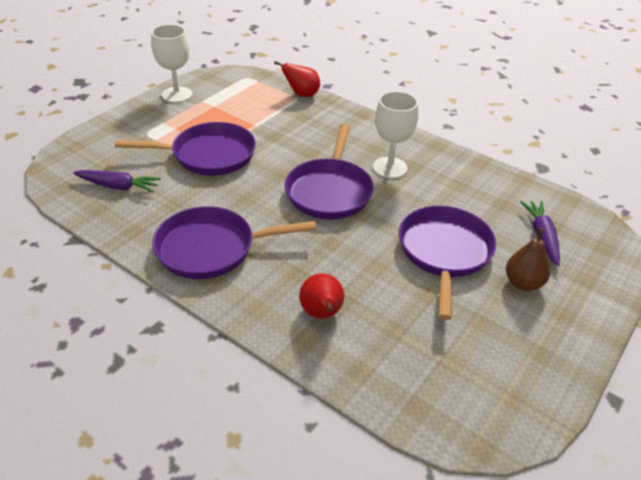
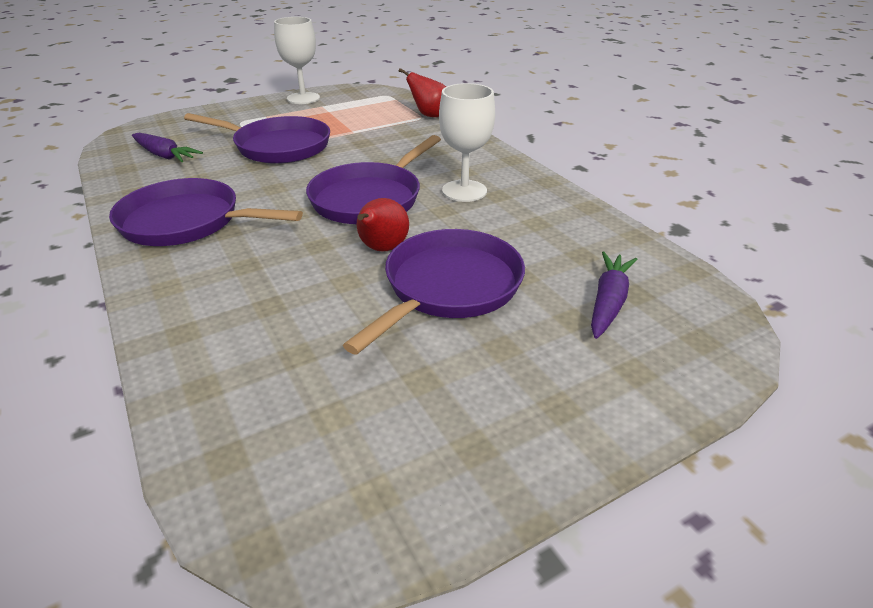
camera: 25 degrees right, 5 degrees down
red pear [299,273,344,319] -> red pear moved to [357,198,409,251]
brown pear [506,228,550,291] -> none

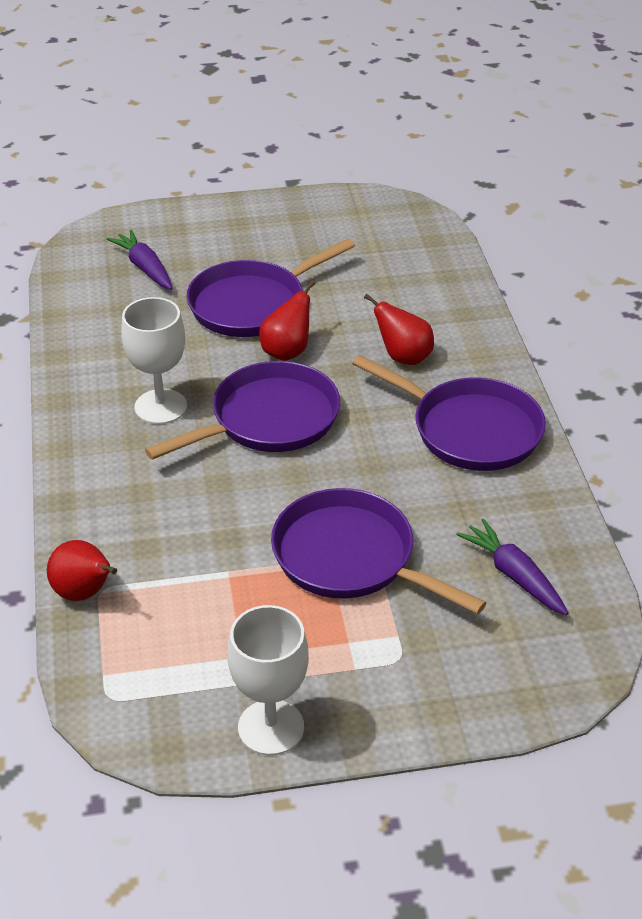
camera: 160 degrees left, 5 degrees up
purple carrot [591,252,638,339] -> purple carrot turned 105 degrees clockwise [107,230,173,290]
none -> red pear [364,294,434,365]

